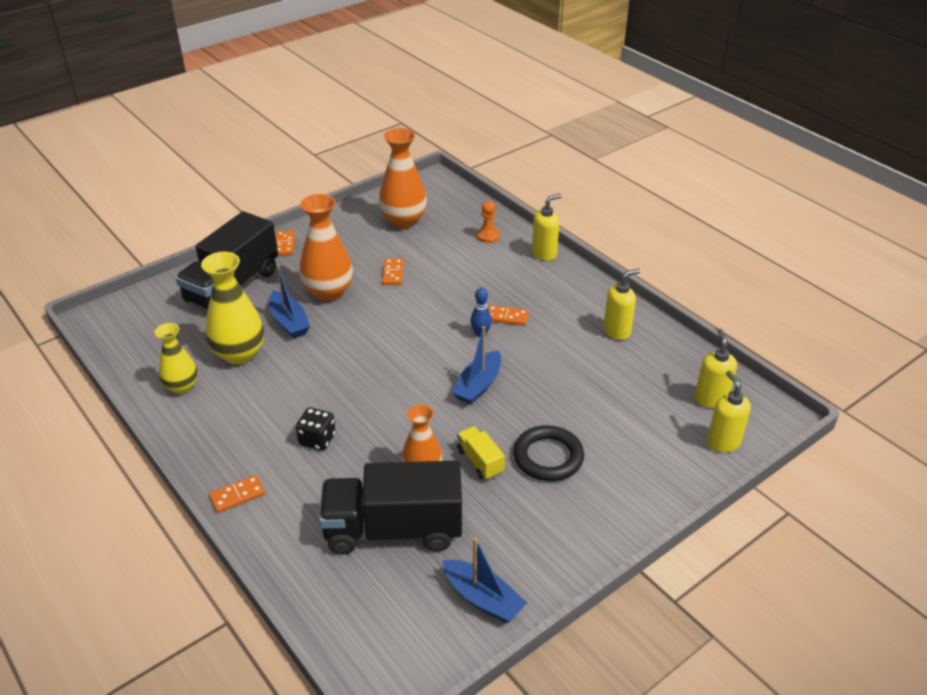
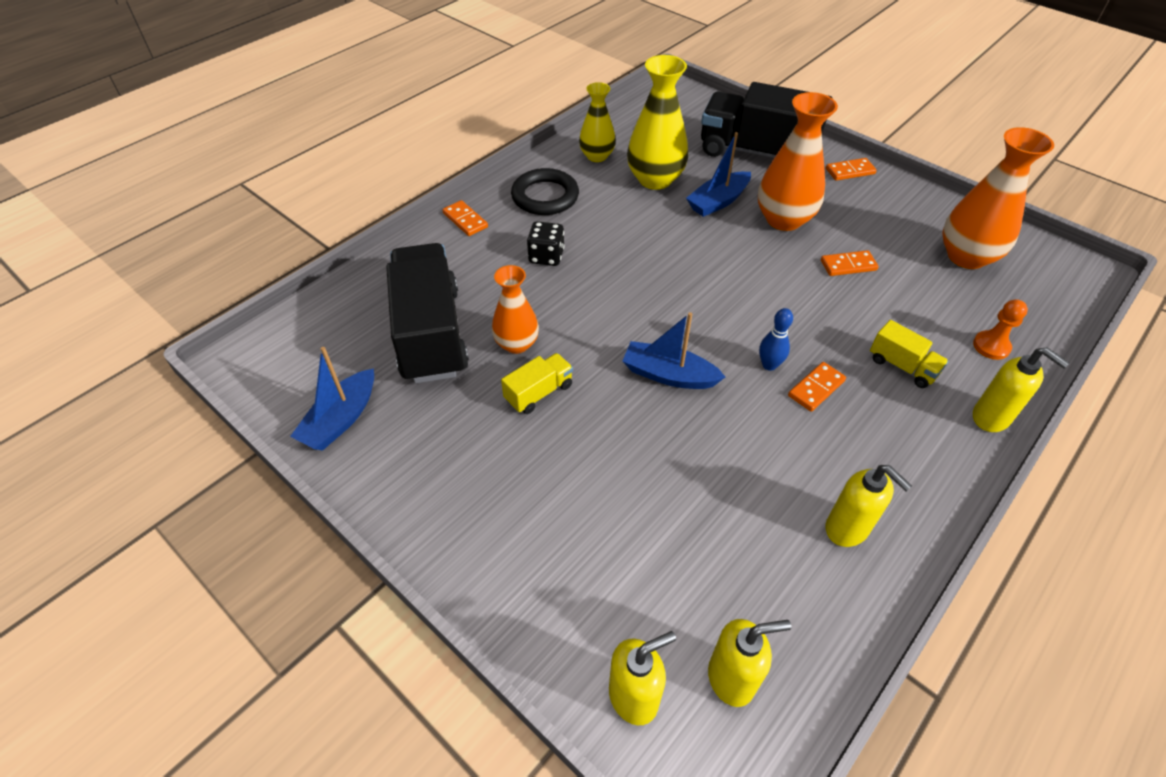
camera: 80 degrees right, 10 degrees up
orange domino [488,305,529,326] -> orange domino turned 45 degrees clockwise [788,362,846,412]
black ring [513,425,584,481] -> black ring moved to [511,168,579,215]
none -> yellow truck [870,320,949,388]

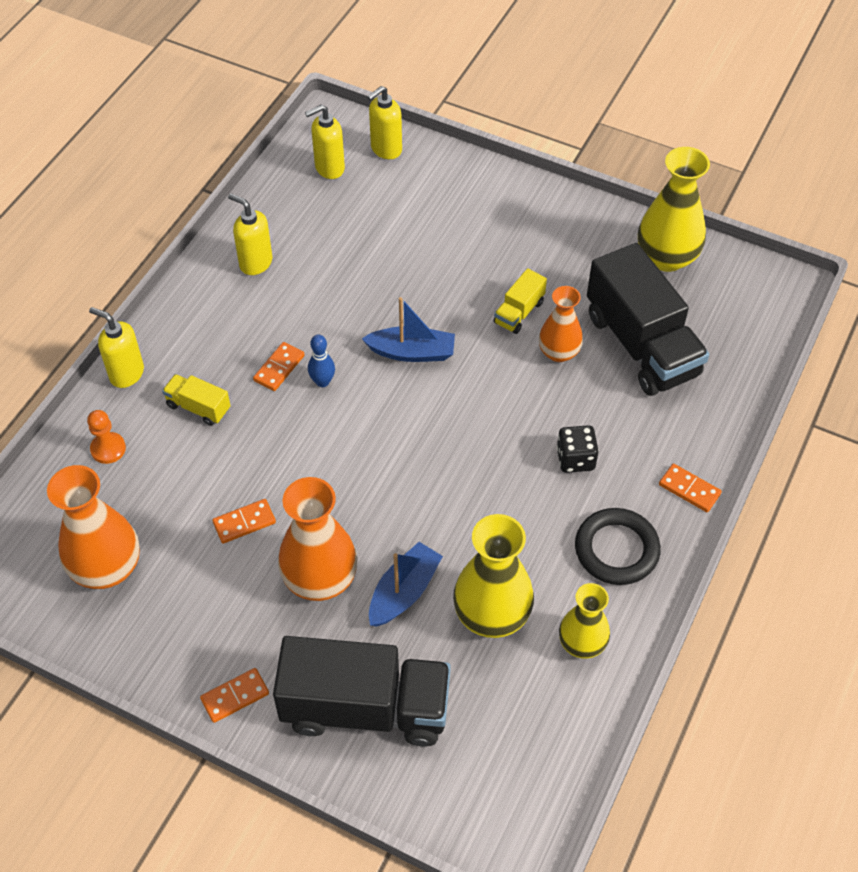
camera: 165 degrees right, 5 degrees up
blue boat [290,347,374,451] -> yellow vase [638,147,710,272]

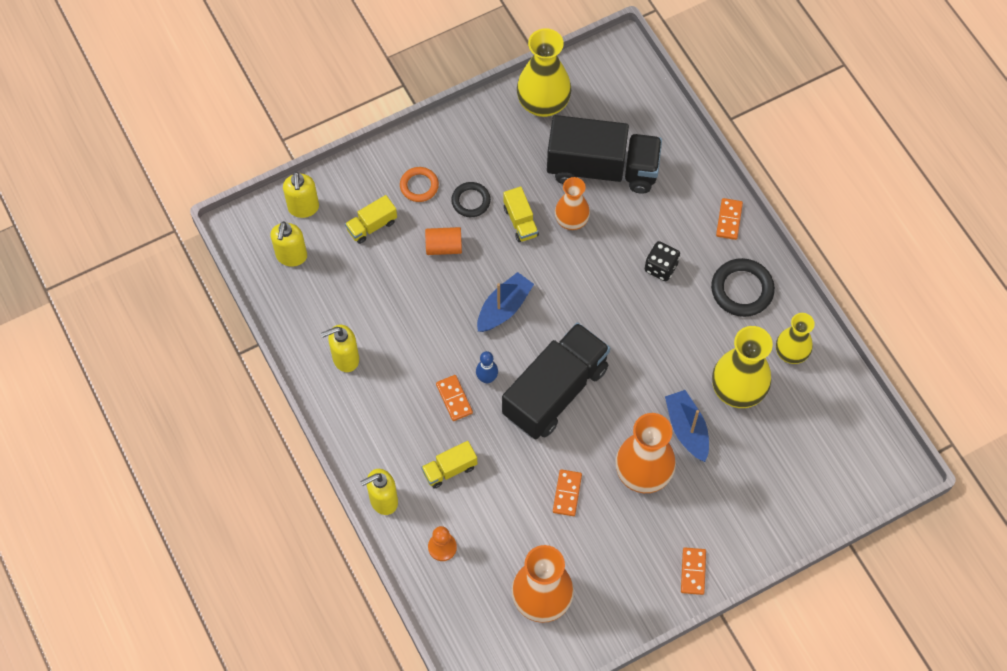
camera: 55 degrees left, 10 degrees up
black truck [273,636,451,747] -> black truck moved to [502,322,610,440]
orange domino [659,464,722,512] -> orange domino turned 60 degrees counterclockwise [716,198,743,240]
none -> yellow truck [345,195,397,244]
none -> orange ring [400,167,439,202]
none -> orange cylinder [425,227,462,255]
none -> black ring [451,182,491,217]

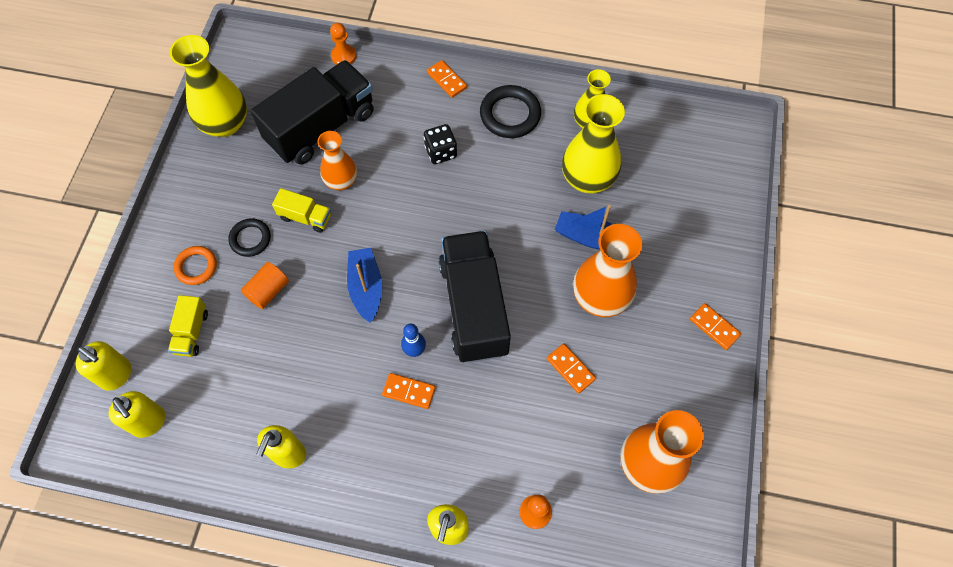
camera: 50 degrees left, 0 degrees up
yellow truck [421,441,477,489] -> none
none -> orange pawn [330,23,356,65]

